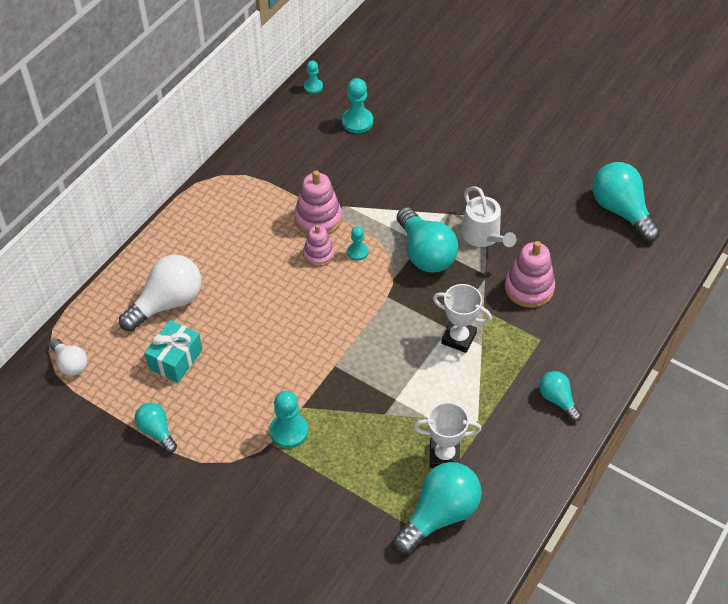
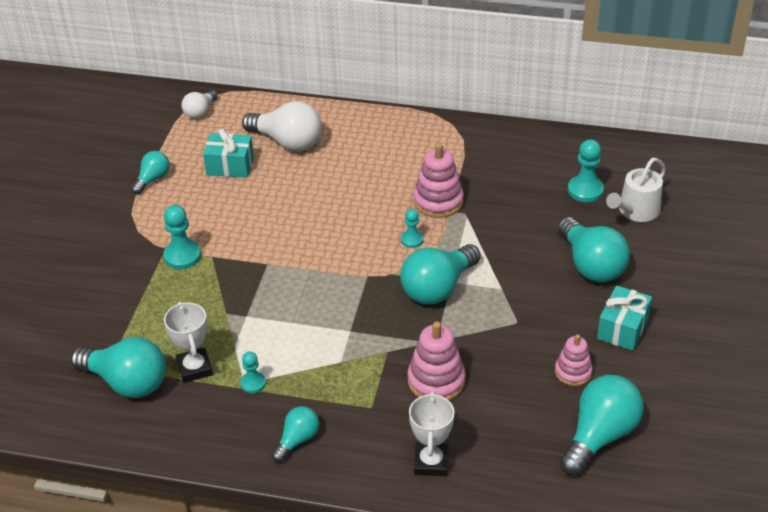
camera: 70 degrees right, 10 degrees down
pink stacking toy [303,225,334,267] -> pink stacking toy moved to [555,334,593,386]
turquoise pawn [304,61,323,94] -> turquoise pawn moved to [240,352,266,393]
white trophy [433,284,492,353] -> white trophy moved to [409,391,455,476]
white watering can [461,186,516,247] -> white watering can moved to [606,158,666,222]
none -> turquoise light bulb [557,217,630,282]
none -> turquoise gift [597,285,652,351]

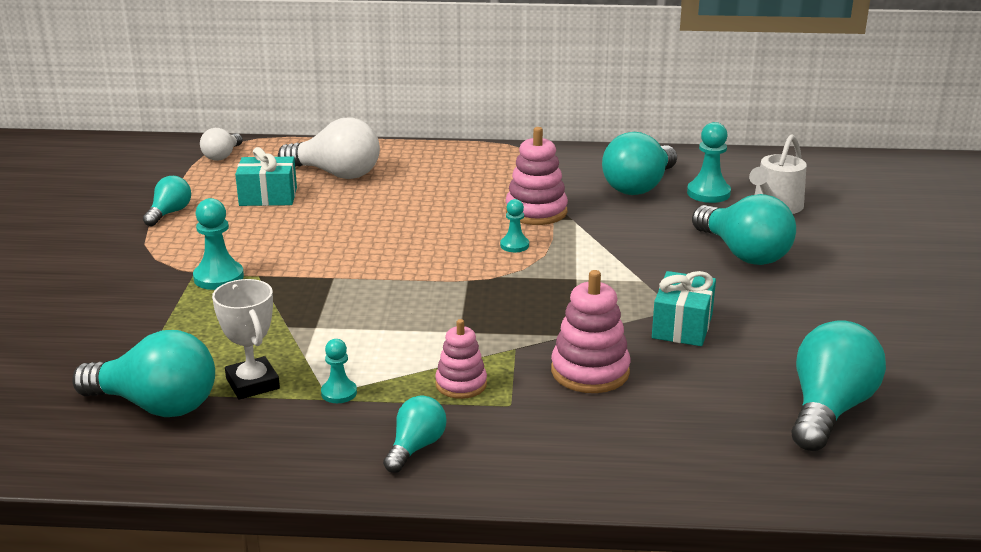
camera: 10 degrees left, 15 degrees down
turquoise light bulb [400,244,481,305] -> turquoise light bulb moved to [602,132,677,195]
white trophy [409,391,455,476] -> none
pink stacking toy [555,334,593,386] -> pink stacking toy moved to [435,319,487,399]
turquoise gift [597,285,652,351] -> turquoise gift moved to [652,271,716,346]

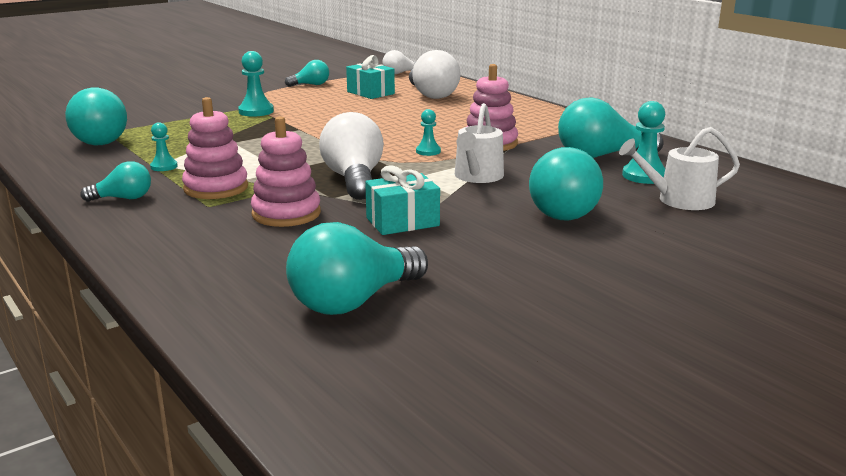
camera: 50 degrees right, 5 degrees down
white trophy [212,279,280,400] -> none
pink stacking toy [435,319,487,399] -> pink stacking toy [182,97,248,199], size x1.55
turquoise light bulb [791,320,886,451] -> turquoise light bulb turned 150 degrees clockwise [286,222,428,315]
none -> white light bulb [319,112,384,200]
none -> white watering can [455,103,504,183]

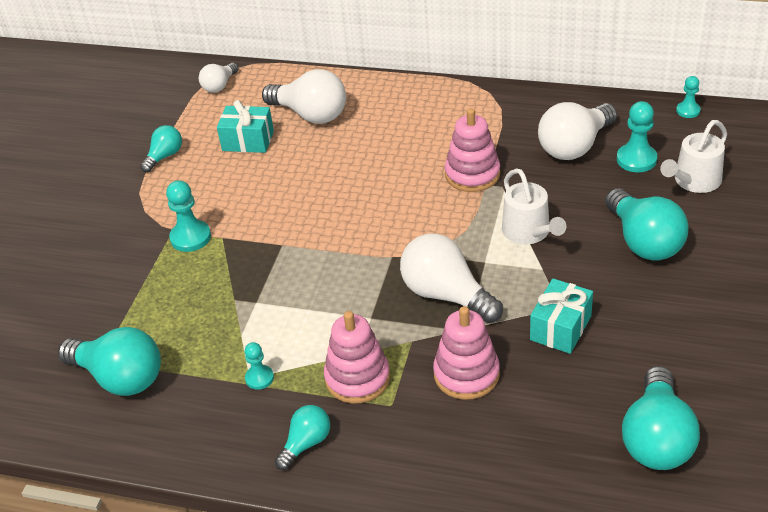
camera: 35 degrees left, 20 degrees up
turquoise pawn [416,109,441,156] -> turquoise pawn moved to [676,76,701,118]
turquoise light bulb [558,97,664,158] -> white light bulb [538,102,617,160]

